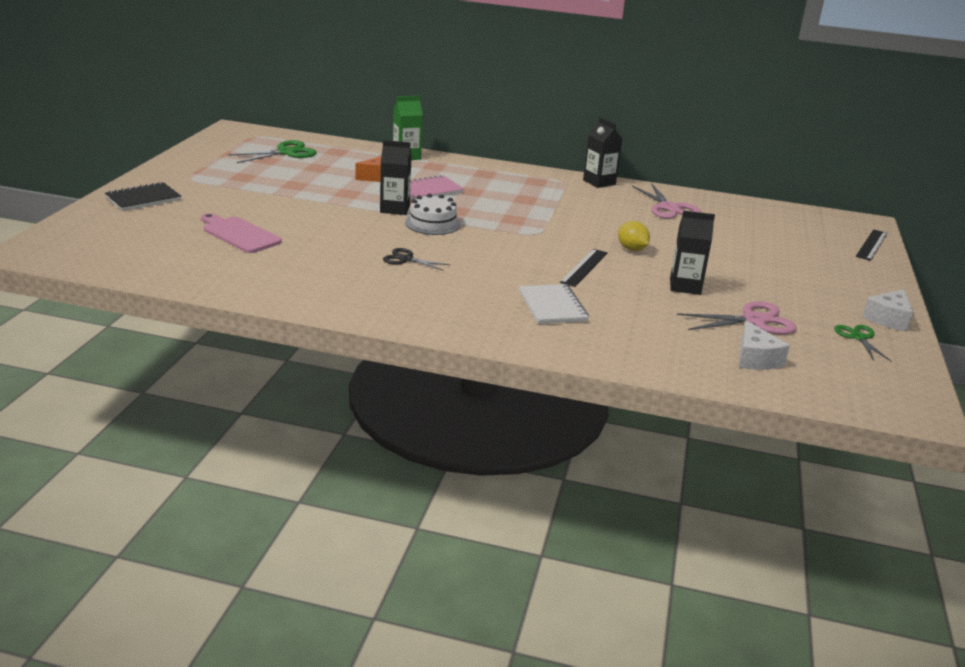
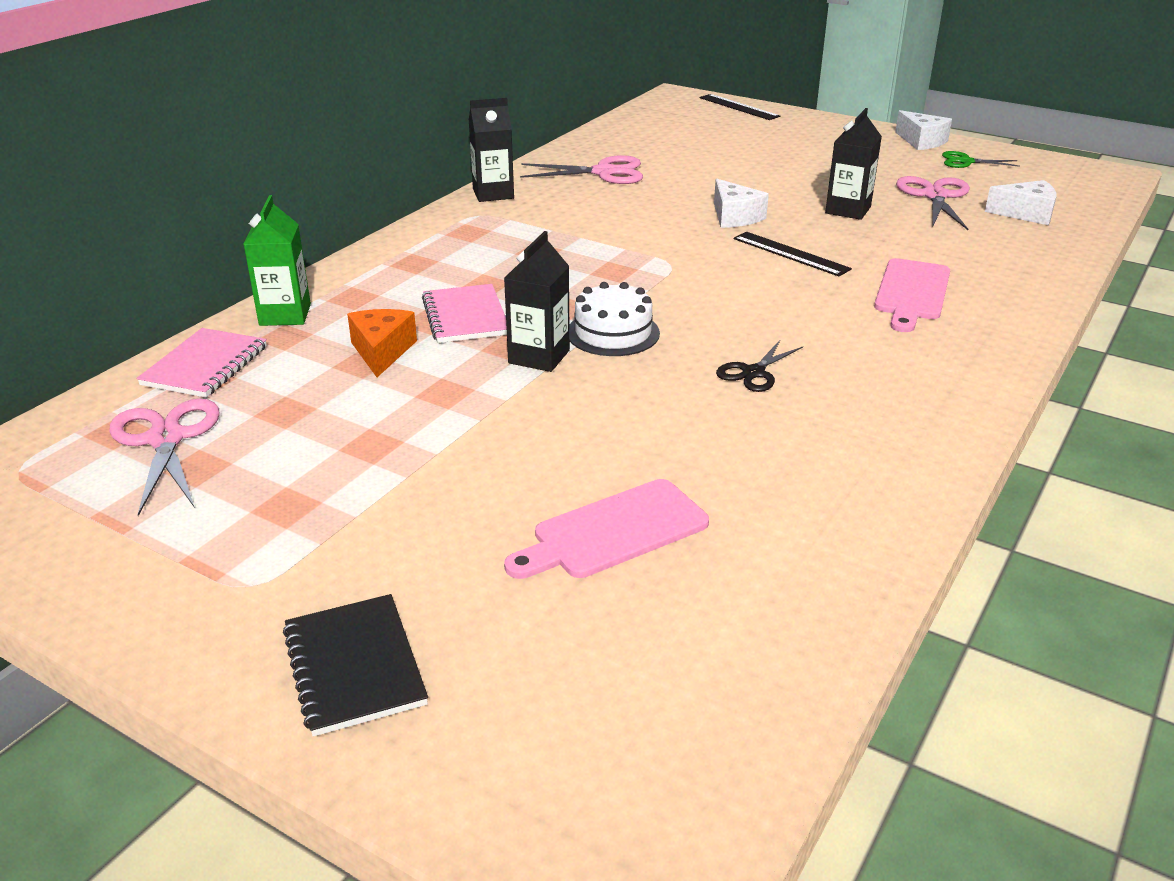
camera: 70 degrees left, 5 degrees up
green scissors [228,140,317,163] -> pink scissors [109,399,220,516]
white notebook [519,284,589,324] -> pink cutting board [874,258,950,332]
yellow lemon [618,221,650,251] -> white cheese [714,179,769,228]
none -> pink notebook [137,328,267,398]

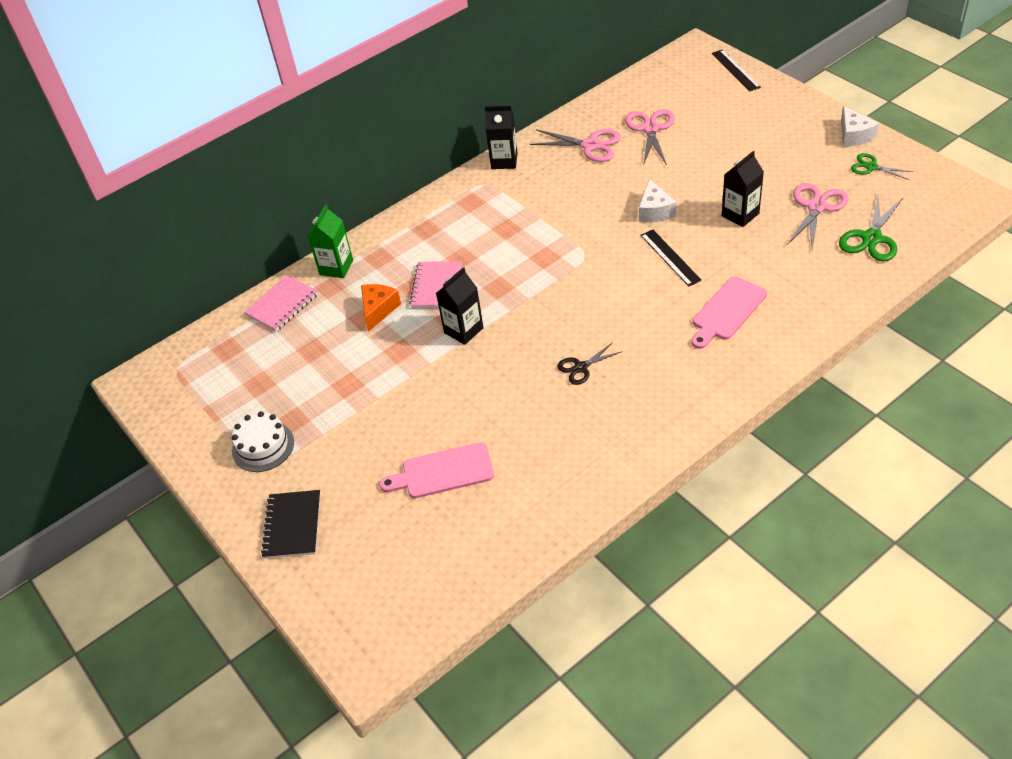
camera: 25 degrees right, 15 degrees up
pink scissors [109,399,220,516] -> pink scissors moved to [625,109,675,166]
white cake [569,282,660,356] -> white cake moved to [232,411,294,472]
white cheese [985,180,1057,225] -> green scissors [839,193,903,262]

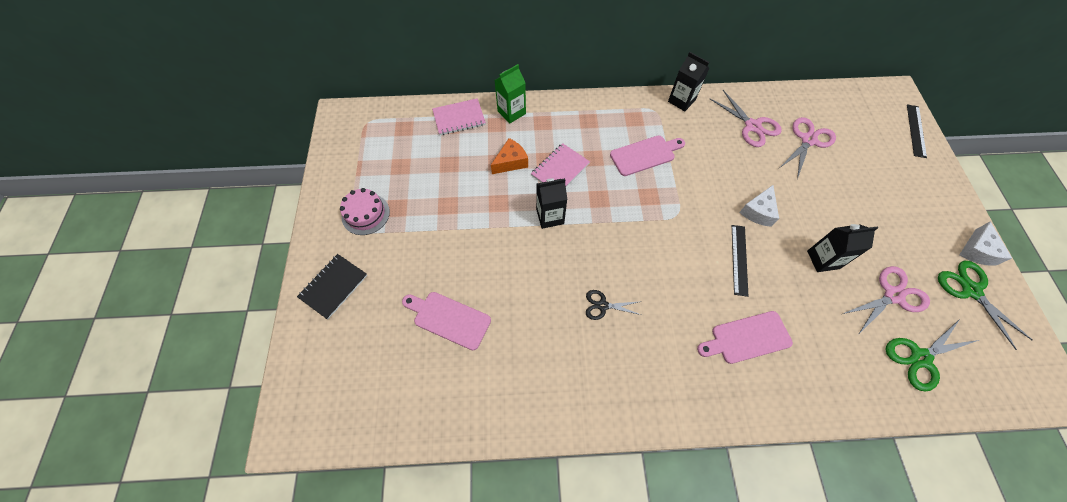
camera: 30 degrees right, 15 degrees up
white cake [232,411,294,472] -> pink cake [340,188,390,235]
green scissors [851,153,914,180] -> green scissors [938,261,1032,350], size x1.62
none -> pink cutting board [610,135,685,176]

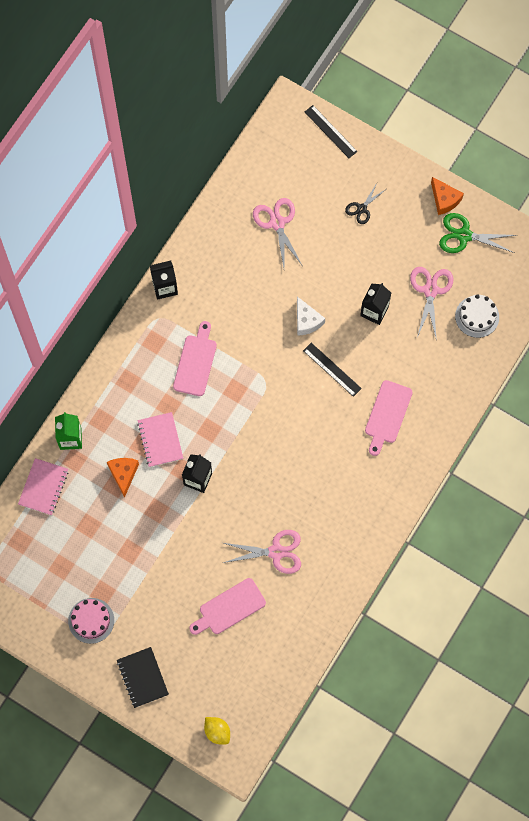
camera: 55 degrees left, 10 degrees up
black scissors [586,290,642,320] -> black scissors moved to [345,183,385,224]
pink scissors [709,90,782,147] -> pink scissors moved to [223,530,301,574]
green scissors [885,319,979,392] -> white cake [455,294,499,338]
white cheese [959,222,1012,266] -> orange cheese [431,177,464,215]
none -> yellow lemon [204,717,230,745]

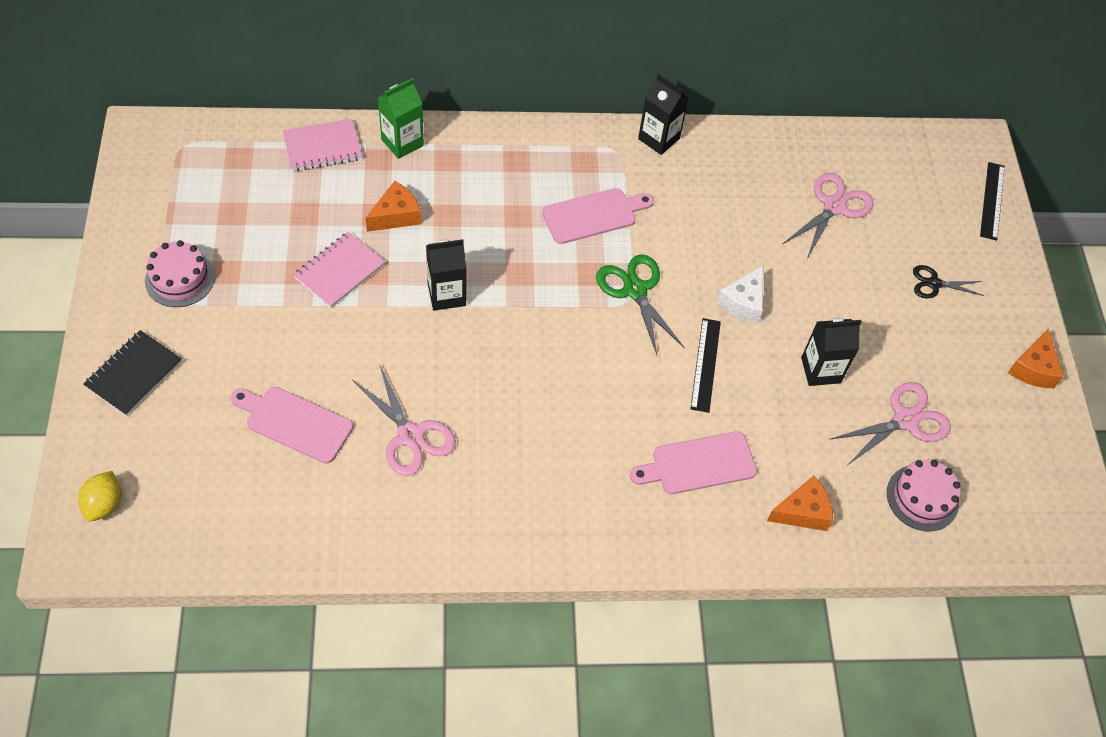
camera: 50 degrees right, 15 degrees down
pink notebook [137,412,183,467] -> pink notebook moved to [293,232,385,308]
green scissors [439,213,517,253] -> green scissors moved to [596,254,685,355]
white cake [455,294,499,338] -> pink cake [887,460,961,531]
none -> orange cheese [767,476,833,531]

